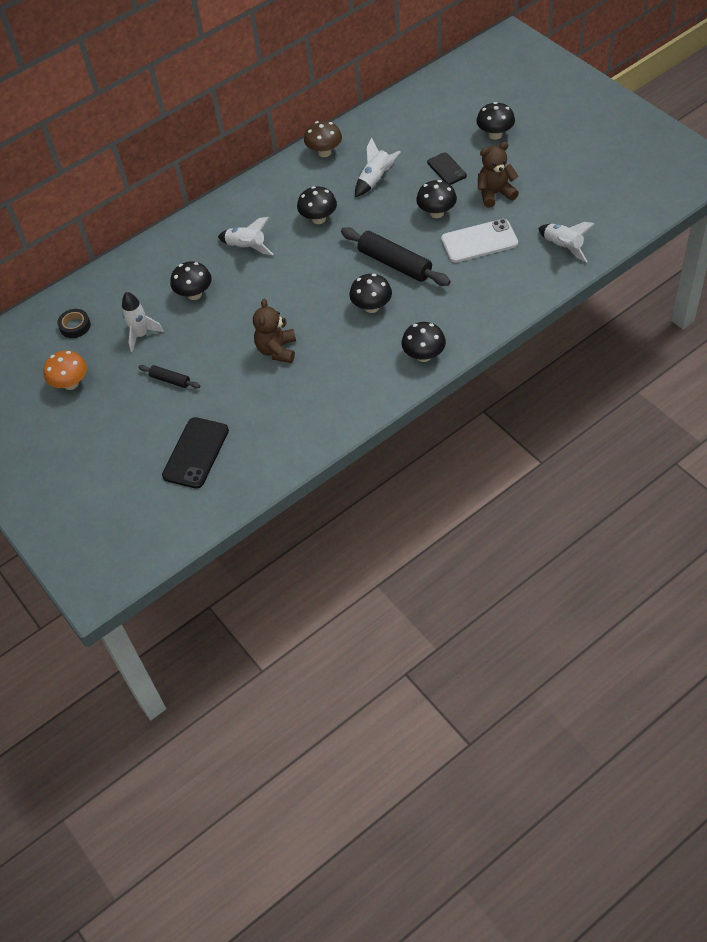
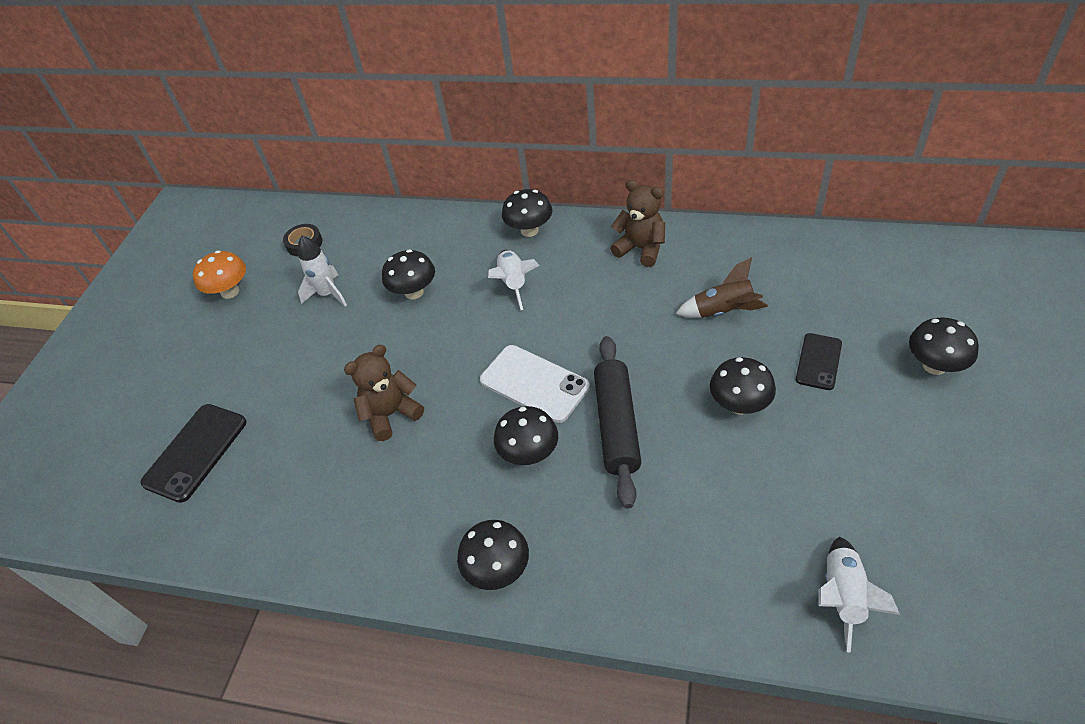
camera: 50 degrees right, 5 degrees down
black rolling pin [138,365,201,389] -> none
black phone [162,417,229,489] -> black phone turned 45 degrees counterclockwise [140,404,246,503]
black mushroom [297,186,337,224] -> black mushroom moved to [502,189,552,237]
brown mushroom [304,121,342,157] -> none
white rocket [355,138,401,197] -> brown rocket [676,257,768,318]
white phone [441,219,518,263] -> white phone moved to [480,345,590,423]
brown teddy bear [478,142,519,208] -> brown teddy bear moved to [610,180,665,267]

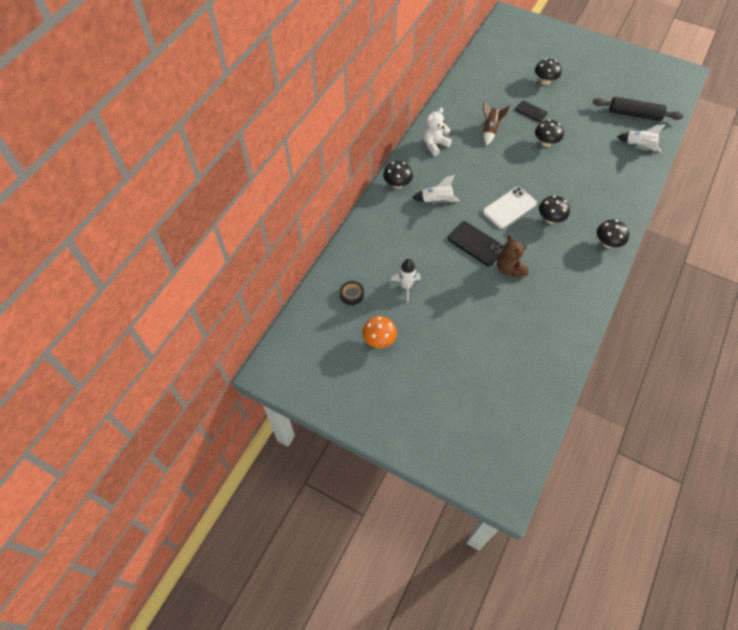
camera: 80 degrees left, 10 degrees up
black phone [140,404,246,503] -> black phone moved to [448,221,504,267]
black mushroom [382,249,435,300] -> none
black rolling pin [594,336,641,508] -> black rolling pin moved to [593,97,684,121]
brown teddy bear [610,180,665,267] -> white teddy bear [423,108,452,156]

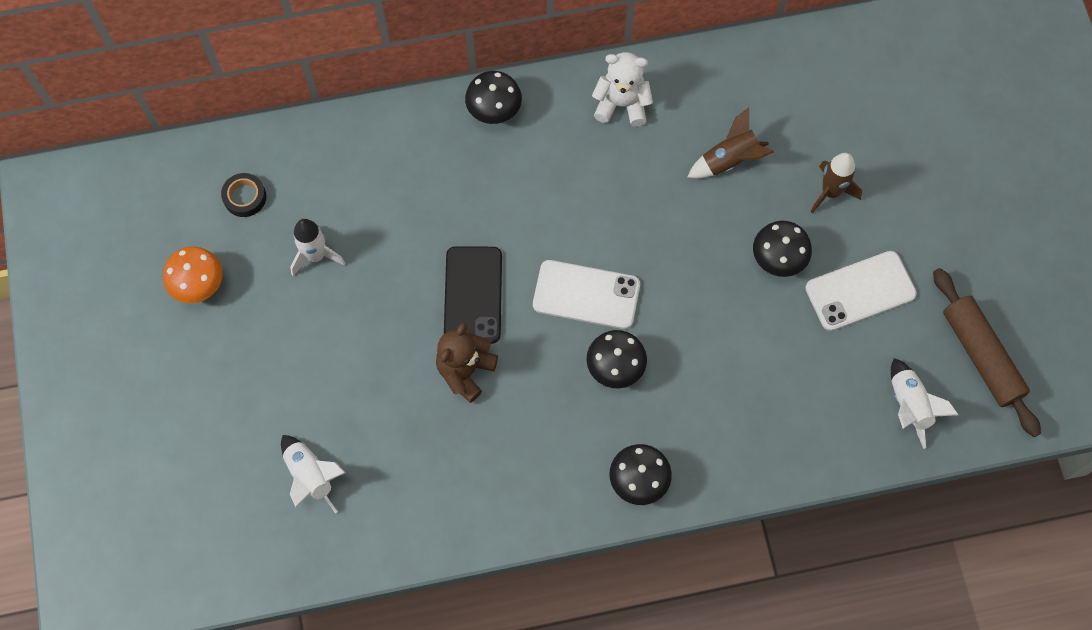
camera: 50 degrees right, 10 degrees up
white rocket [412,174,460,203] -> white rocket moved to [281,435,346,513]
black phone [515,101,547,122] -> brown rocket [810,153,862,213]
black mushroom [535,59,562,85] -> none
black rolling pin [593,97,684,121] -> brown rolling pin [933,268,1041,437]
none -> white phone [805,251,917,331]

